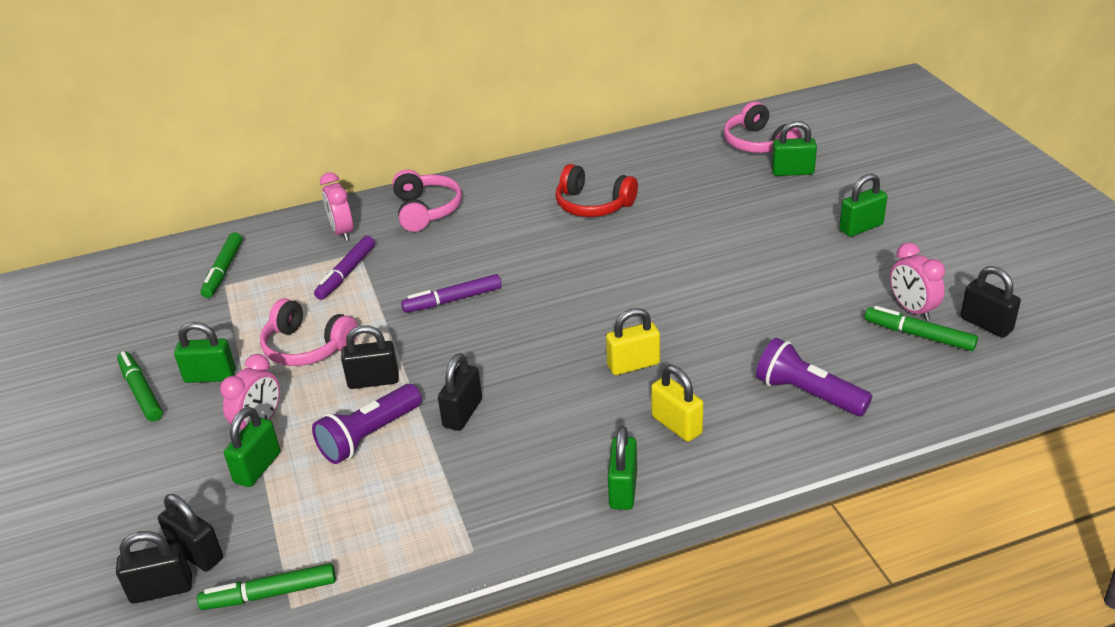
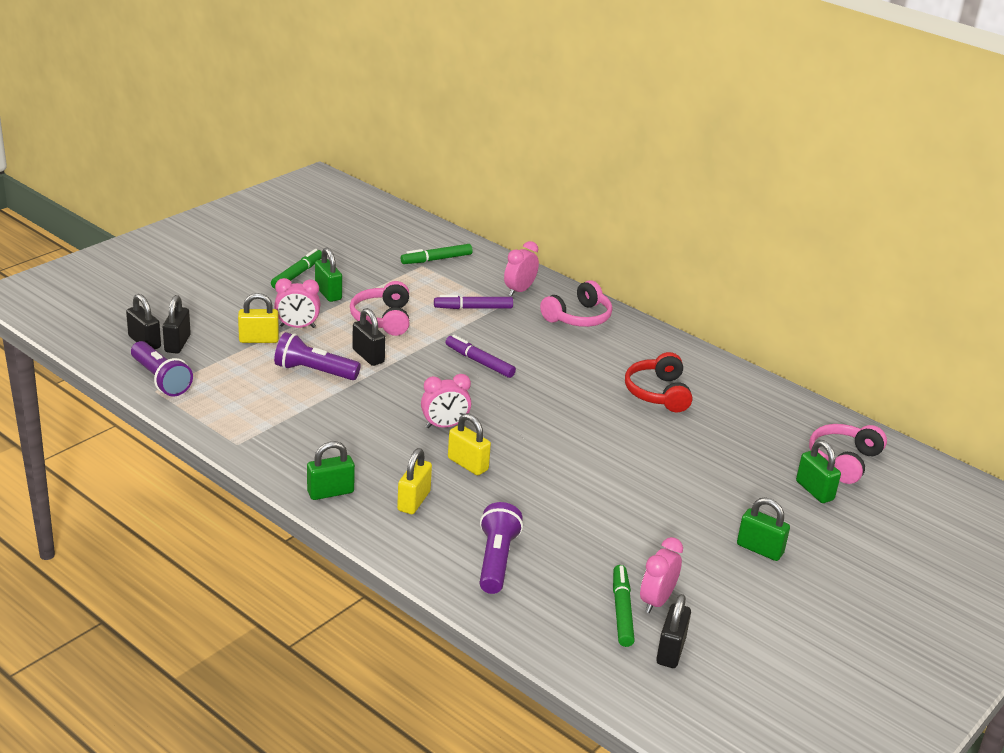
camera: 55 degrees right, 5 degrees down
green marker [197,563,336,610] -> purple flashlight [131,341,193,396]
green padlock [224,407,280,487] -> yellow padlock [238,293,279,343]
black padlock [438,353,482,431] -> none
none -> pink clock [421,374,471,428]

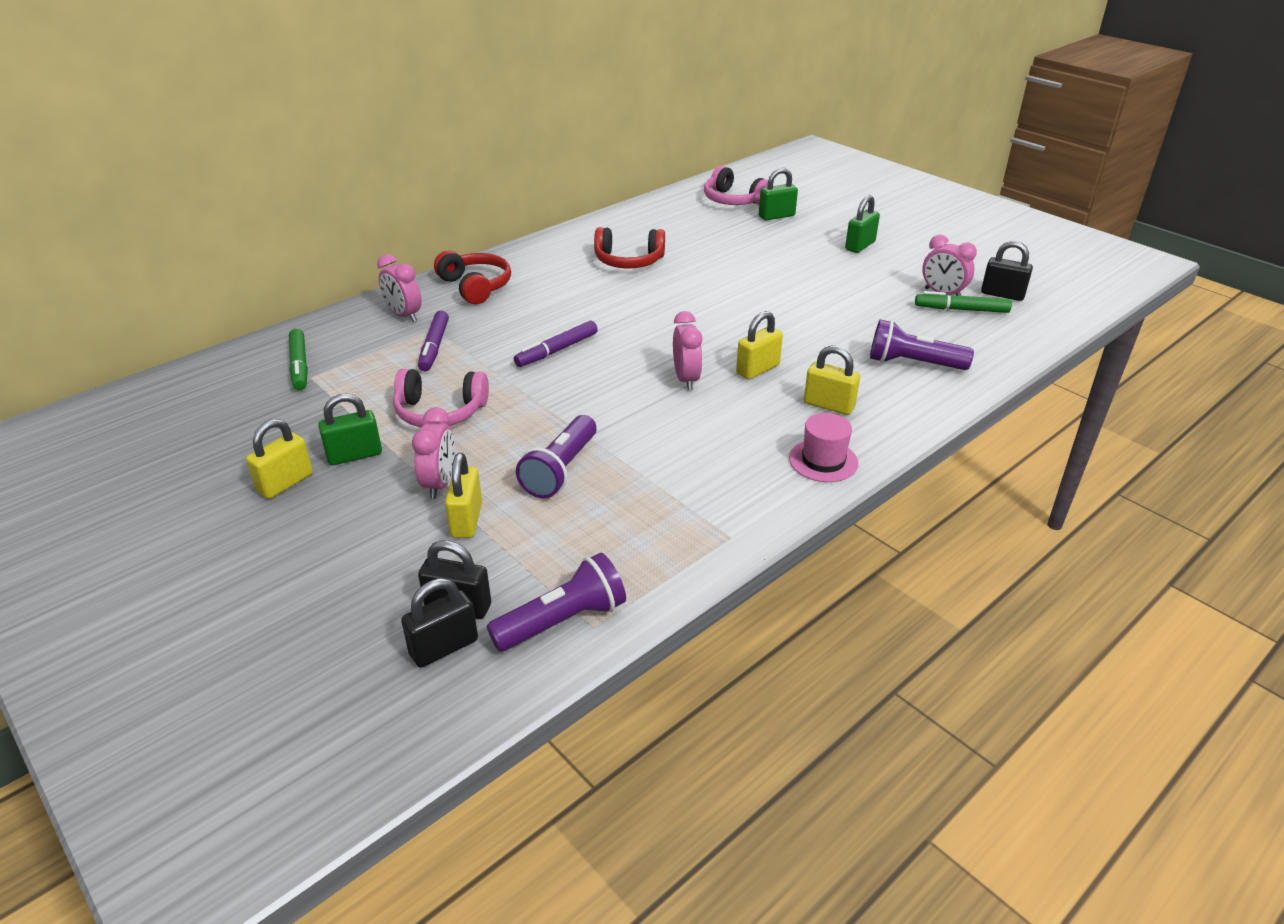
camera: 80 degrees left, 5 degrees up
green marker [271,249,322,289] -> yellow padlock [246,419,313,499]
green padlock [307,441,355,500] -> pink hat [789,413,858,482]
black padlock [352,308,385,366] -> none
pink headphones [540,280,612,327] -> red headphones [434,250,511,304]

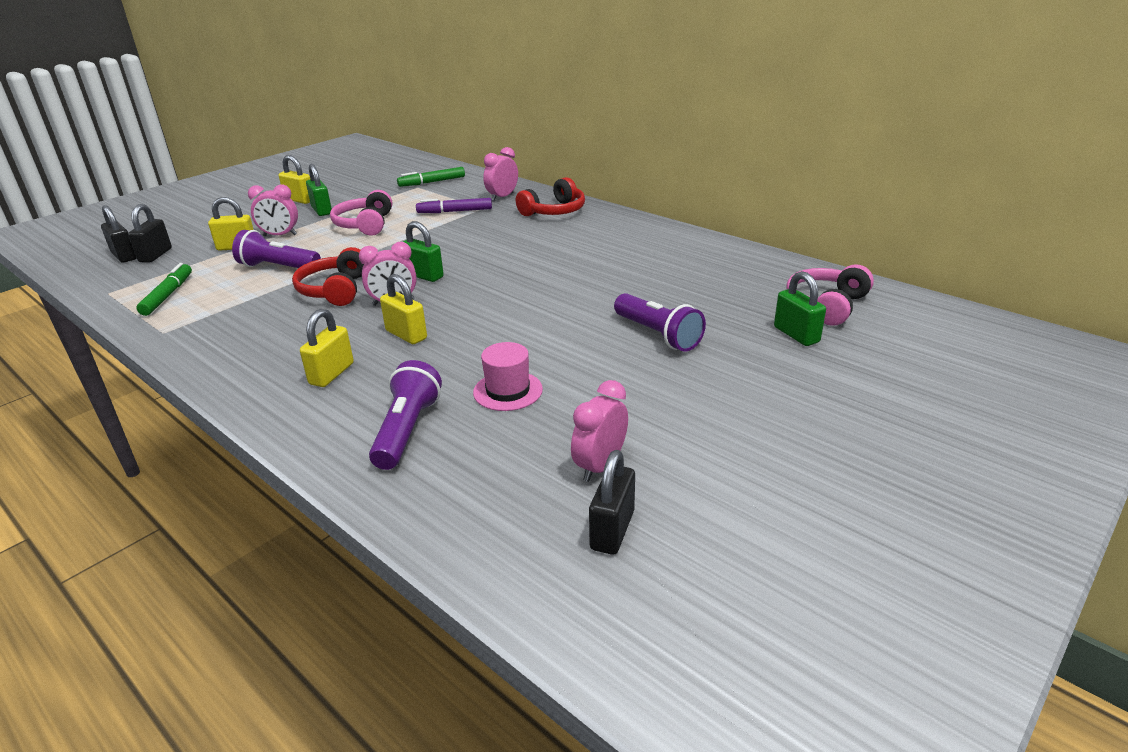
camera: 85 degrees right, 5 degrees down
purple flashlight [487,553,626,652] -> purple flashlight moved to [614,293,706,352]
purple marker [514,321,598,367] -> none
red headphones [594,227,665,268] -> red headphones moved to [292,247,364,306]
pink hat [789,413,858,482] -> pink hat moved to [473,342,543,411]
green padlock [845,195,880,253] -> green padlock moved to [403,221,444,282]
green marker [915,291,1012,313] -> green marker moved to [136,263,192,316]

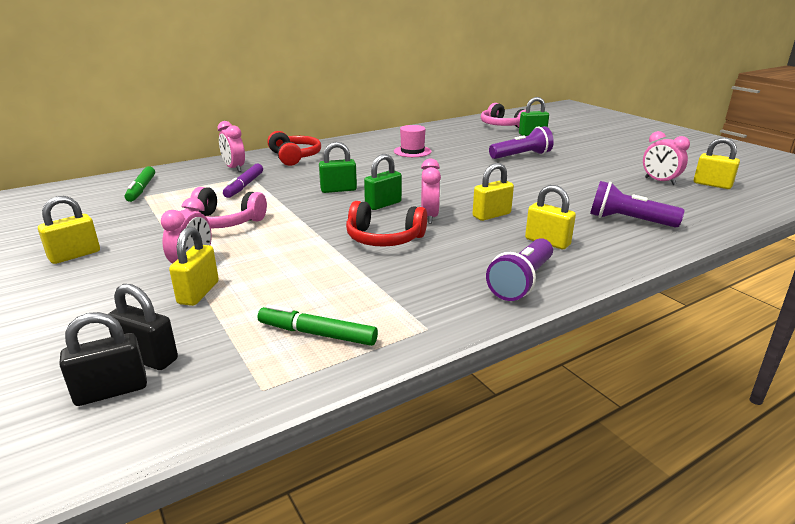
camera: 75 degrees left, 5 degrees down
purple flashlight [232,230,321,268] -> purple flashlight moved to [486,238,553,301]
green padlock [306,164,332,216] -> green padlock moved to [319,142,357,193]
pink hat [473,342,543,411] -> pink hat moved to [394,125,432,157]
black padlock [589,450,635,555] -> yellow padlock [694,138,740,189]

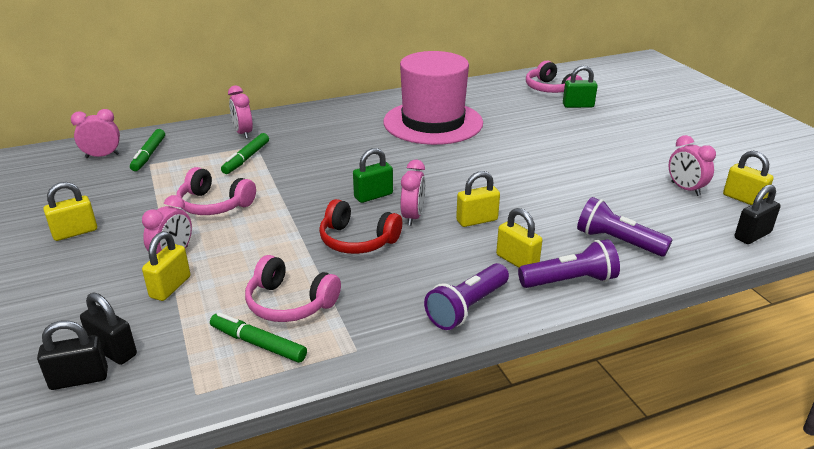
camera: 10 degrees right, 5 degrees up
purple marker [223,163,263,198] -> green marker [221,133,269,174]
red headphones [267,131,321,166] -> none
green padlock [319,142,357,193] -> none
pink hat [394,125,432,157] -> pink hat [383,51,483,145], size x2.44
purple flashlight [489,126,554,159] -> purple flashlight moved to [518,239,620,288]
none -> pink clock [71,109,120,158]
none -> pink headphones [245,255,341,322]
none -> black padlock [735,185,780,244]

